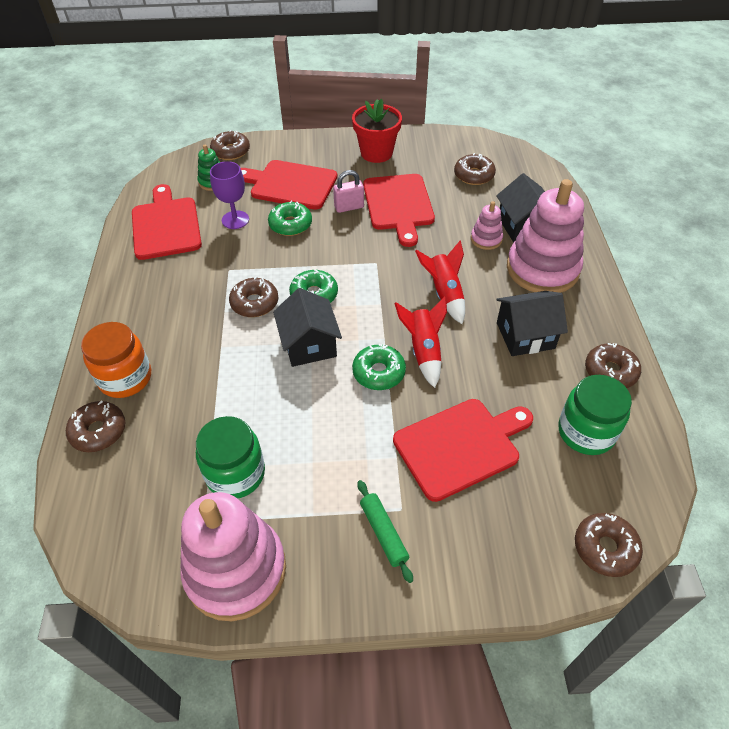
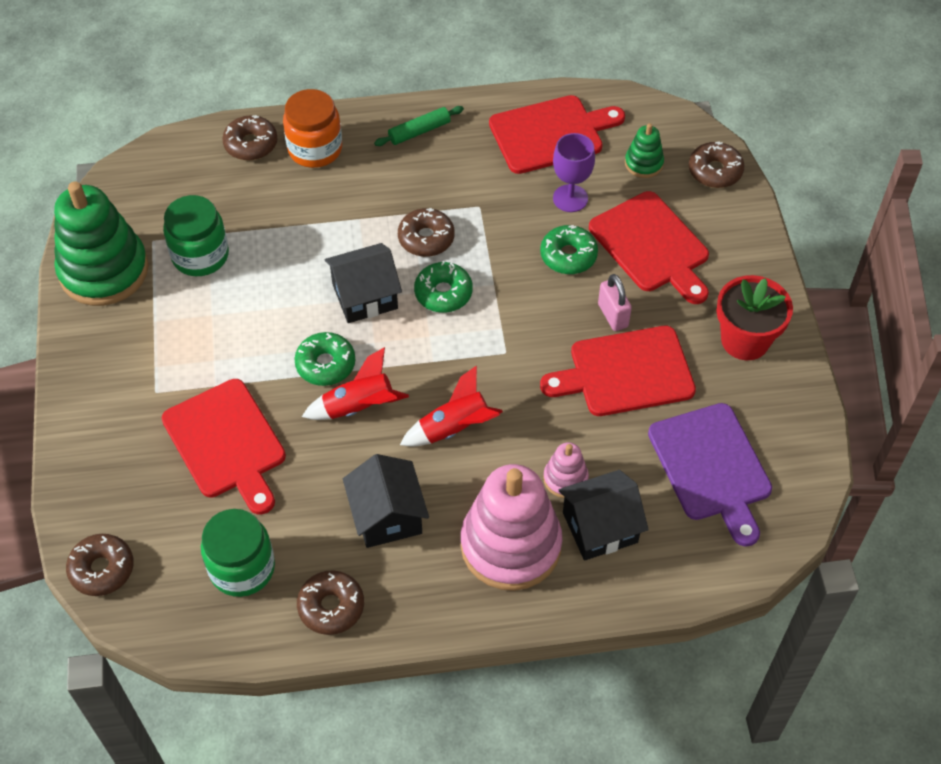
camera: 85 degrees right, 5 degrees up
pink stacking toy [180,492,286,621] -> green stacking toy [54,182,149,306]
red cutting board [240,160,338,210] -> red cutting board turned 135 degrees clockwise [589,191,709,304]
green rolling pin [357,480,413,583] -> green rolling pin moved to [374,106,464,146]
brown donut [454,153,496,185] -> purple cutting board [648,403,772,547]

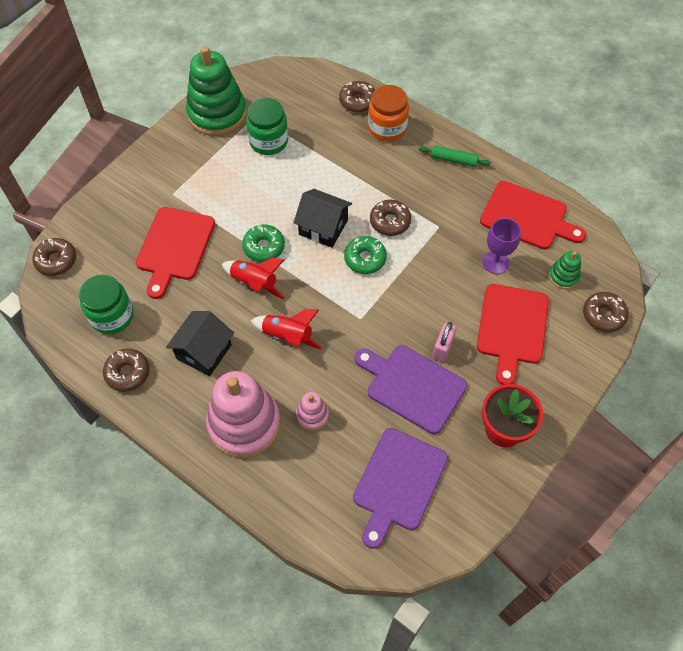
camera: 45 degrees right, 5 degrees up
green donut [540,225,598,274] -> none
red cutting board [540,326,696,416] -> purple cutting board [355,345,467,434]
black house [559,470,649,561] -> none

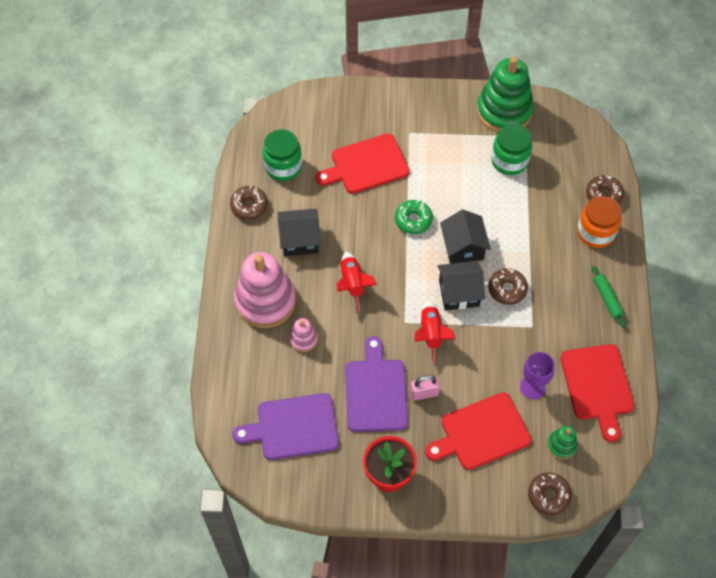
camera: 55 degrees right, 0 degrees up
brown donut [32,238,76,276] -> none
red rocket [222,258,285,299] -> red rocket moved to [415,300,456,364]
green donut [344,236,387,274] -> black house [437,261,485,310]

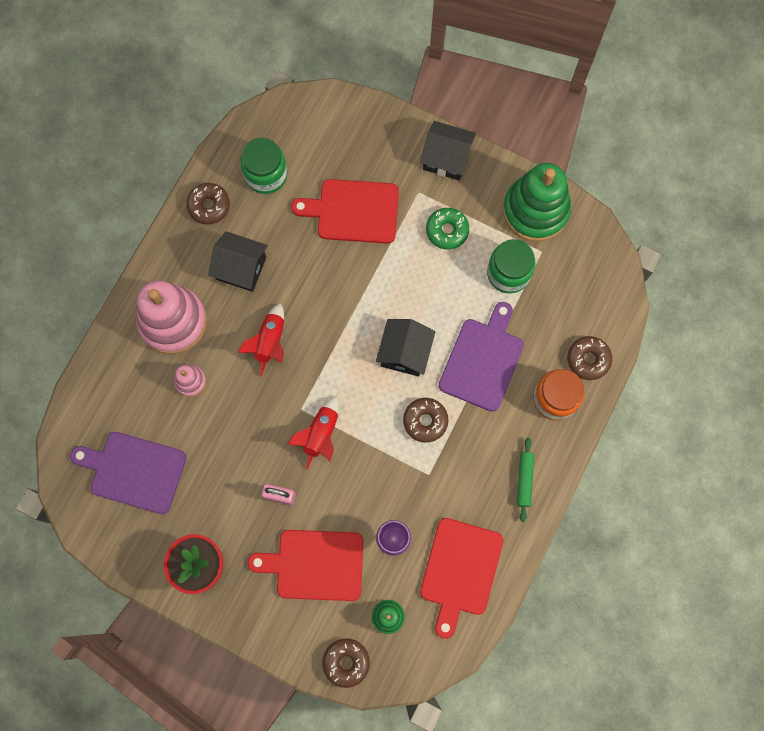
camera: 25 degrees right, 15 degrees up
purple cutting board [345,336,408,432] -> purple cutting board moved to [439,302,524,412]
green donut [395,200,433,234] -> green donut moved to [426,208,469,250]
black house [437,261,485,310] -> black house moved to [420,121,476,180]

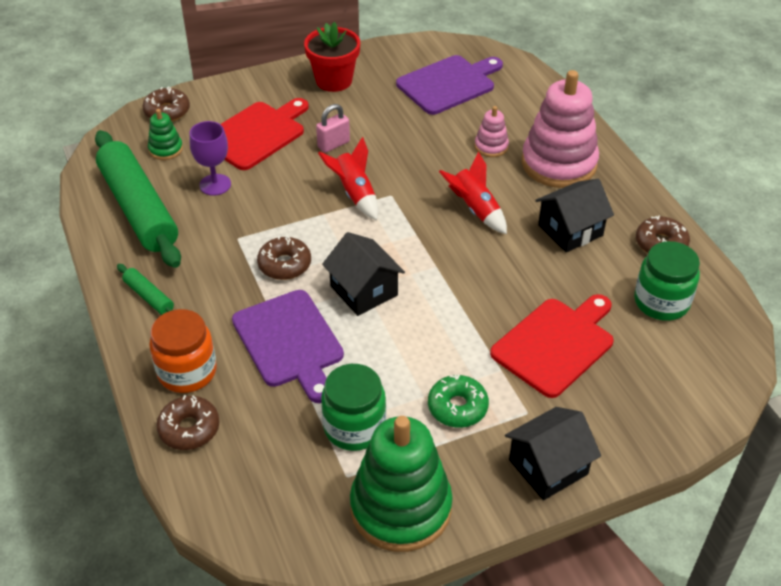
camera: 130 degrees right, 30 degrees down
red cutting board [420,518,503,639] -> green rolling pin [95,130,181,268]

